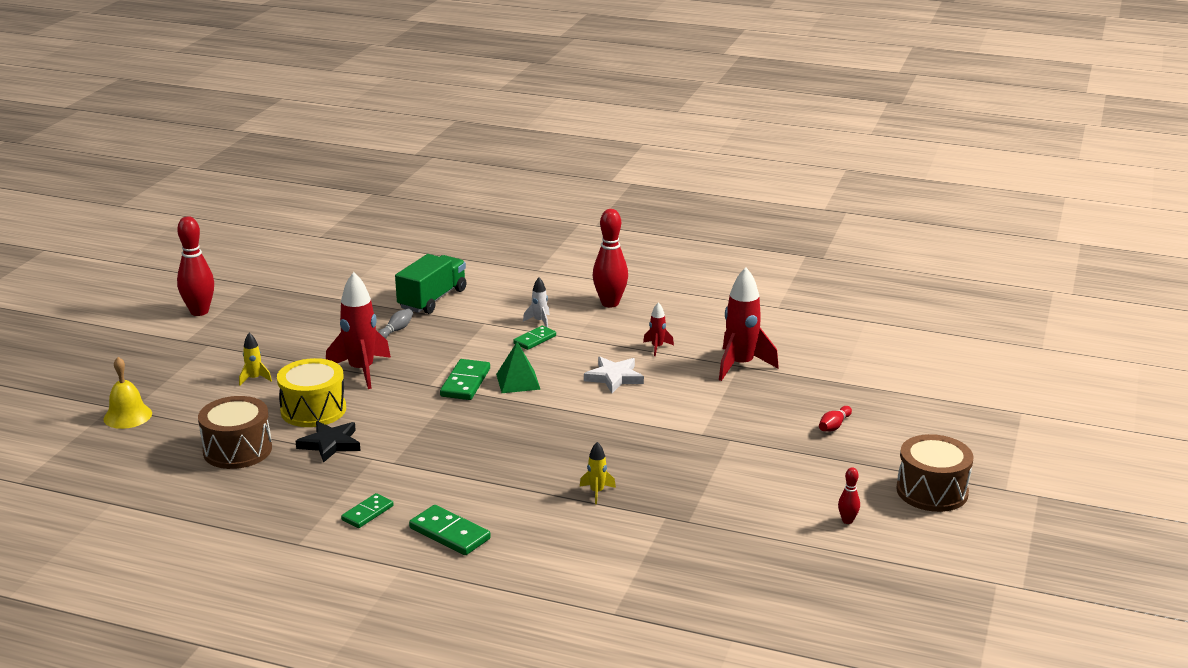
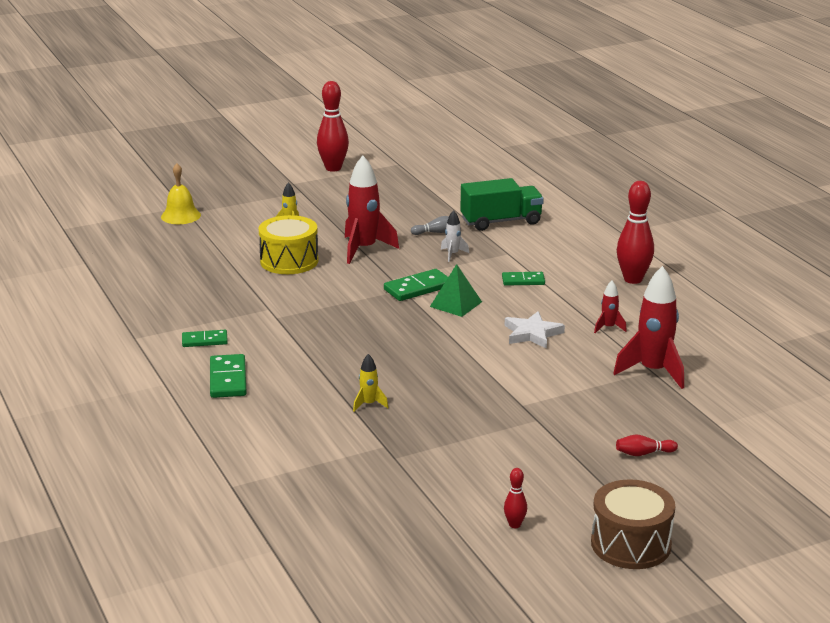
camera: 45 degrees right, 0 degrees up
brown drum [198,396,272,469] -> none
black star [295,421,361,463] -> none
white rocket [523,278,550,328] -> white rocket moved to [441,210,469,262]

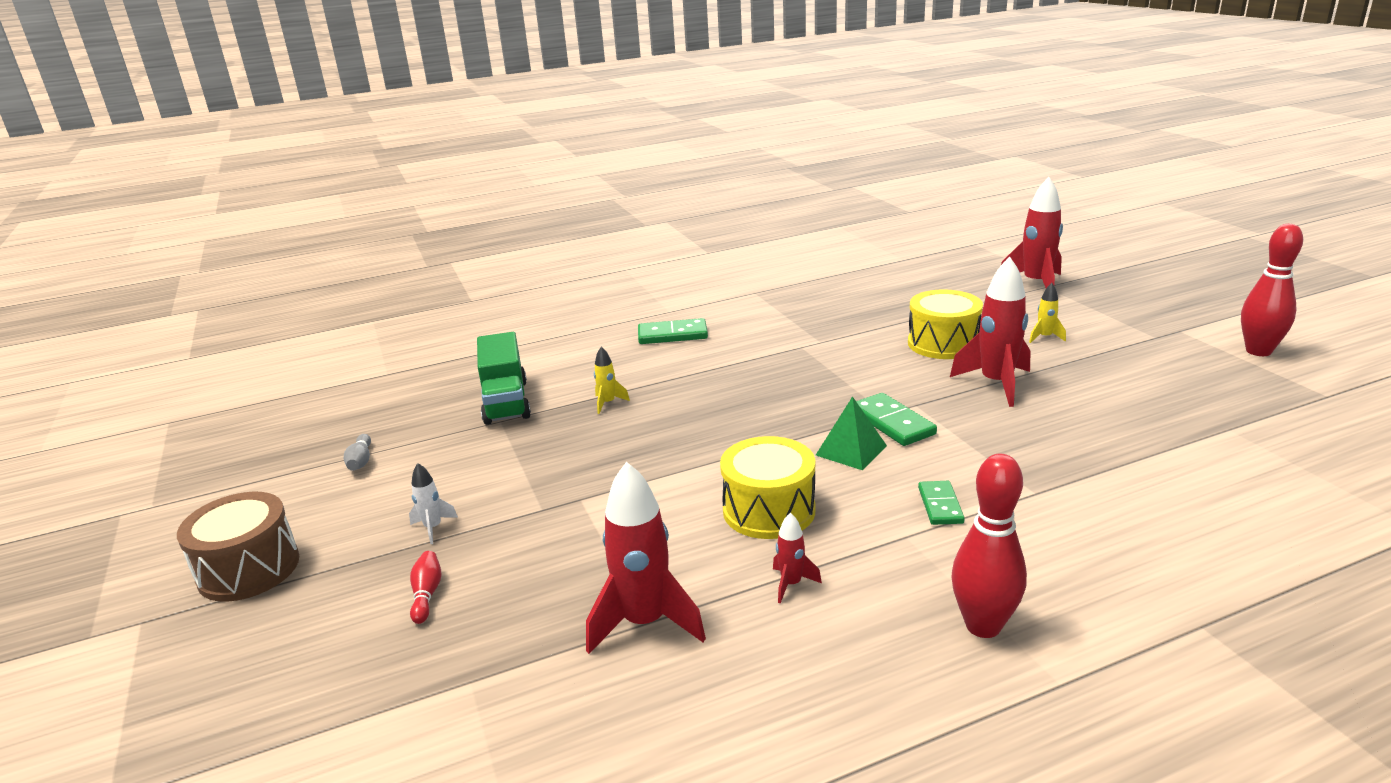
camera: 95 degrees right, 0 degrees up
yellow bell [161,163,201,224] -> red rocket [1001,177,1063,288]
green domino [182,330,228,347] -> none
grey bowling pin [411,216,449,235] -> grey bowling pin moved to [344,434,371,471]
white rocket [441,210,469,262] -> white rocket moved to [409,463,458,544]
green truck [461,178,544,231] -> green truck moved to [477,332,531,425]
red bowling pin [504,468,527,528] -> none
white star [505,311,565,349] -> yellow drum [720,436,815,539]

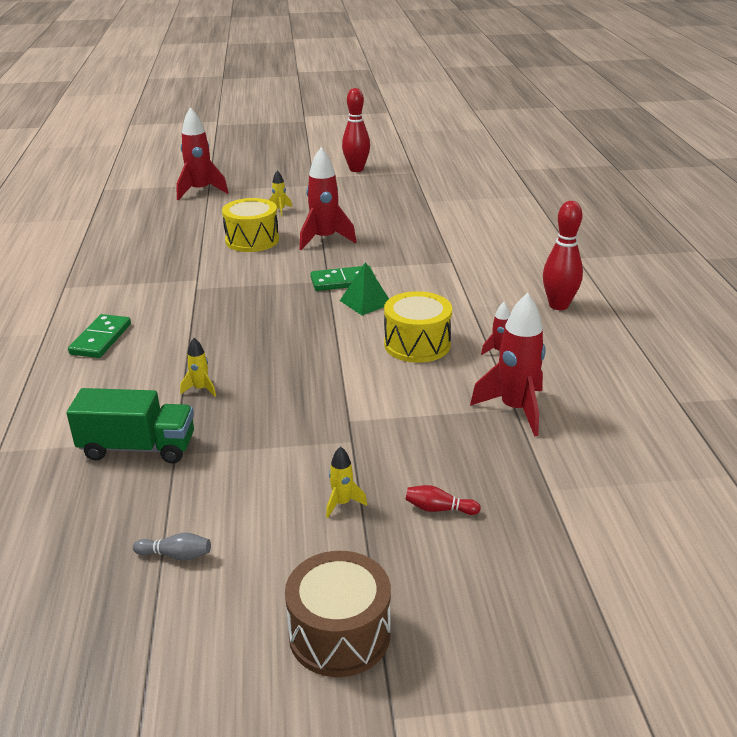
camera: 75 degrees left, 5 degrees up
white rocket [409,463,458,544] -> yellow rocket [326,446,367,518]
green domino [918,481,965,525] -> none

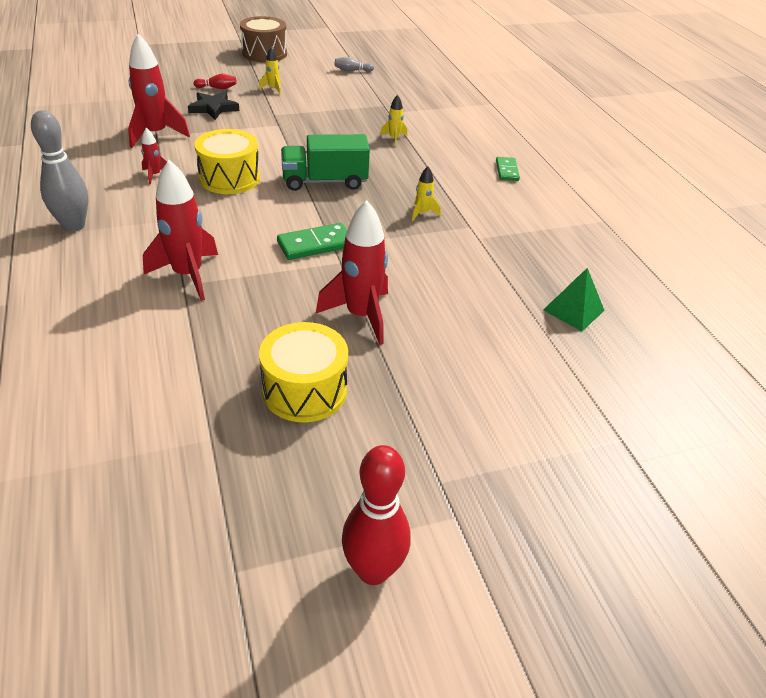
camera: 165 degrees right, 10 degrees up
green truck [67,388,194,463] -> green truck moved to [281,134,370,191]
green domino [68,314,131,358] -> green domino [496,157,520,181], size x0.66
red rocket [176,107,229,200] -> red rocket moved to [143,160,218,301]
yellow drum [222,198,279,252] -> yellow drum moved to [259,322,348,422]
yellow rocket [269,170,292,216] -> yellow rocket moved to [412,166,441,221]
green pyramid [340,262,389,315] -> green pyramid moved to [543,268,605,331]
red bowling pin [543,201,583,310] -> grey bowling pin [31,110,88,232]
none -> black star [188,91,239,120]

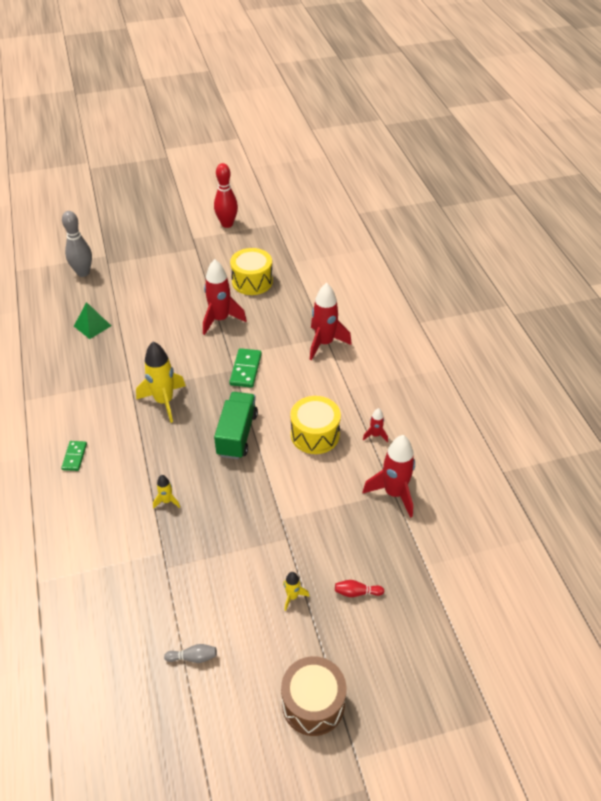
camera: 175 degrees left, 5 degrees up
grey bowling pin [31,110,88,232] -> grey bowling pin moved to [62,211,92,277]
black star [188,91,239,120] -> none
green domino [277,223,347,260] -> green domino turned 60 degrees counterclockwise [229,348,262,388]
green truck [281,134,370,191] -> green truck turned 75 degrees counterclockwise [214,392,258,459]
yellow rocket [412,166,441,221] -> yellow rocket [136,342,186,423], size x2.09

